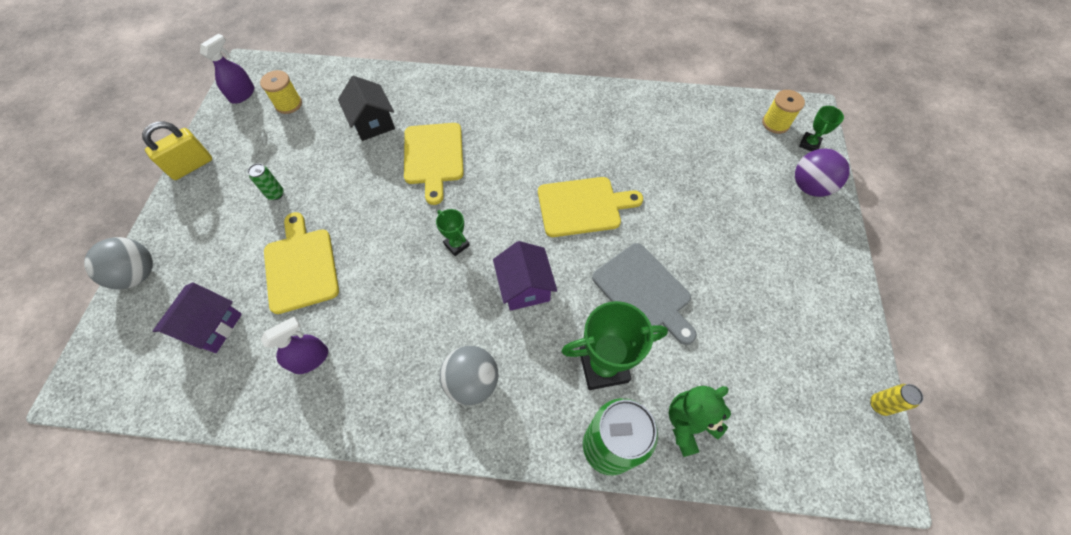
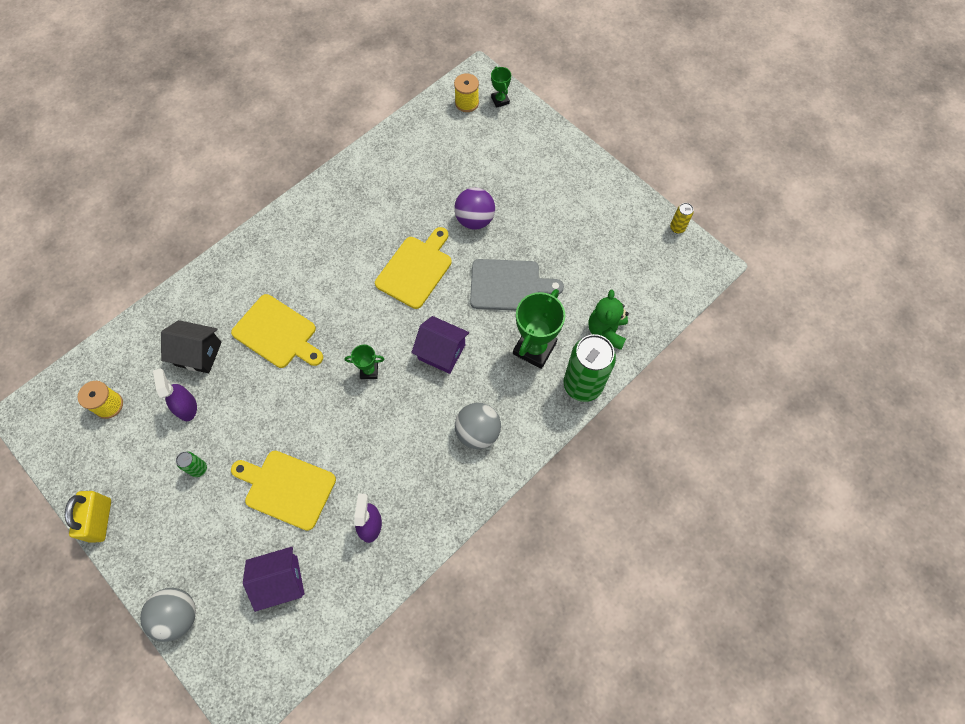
camera: 50 degrees left, 5 degrees up
purple house [153,282,242,353] -> purple house turned 75 degrees counterclockwise [243,547,305,612]
purple spray bottle [200,34,254,104] -> purple spray bottle moved to [153,368,197,421]
purple ball [795,149,850,197] -> purple ball moved to [454,188,495,230]

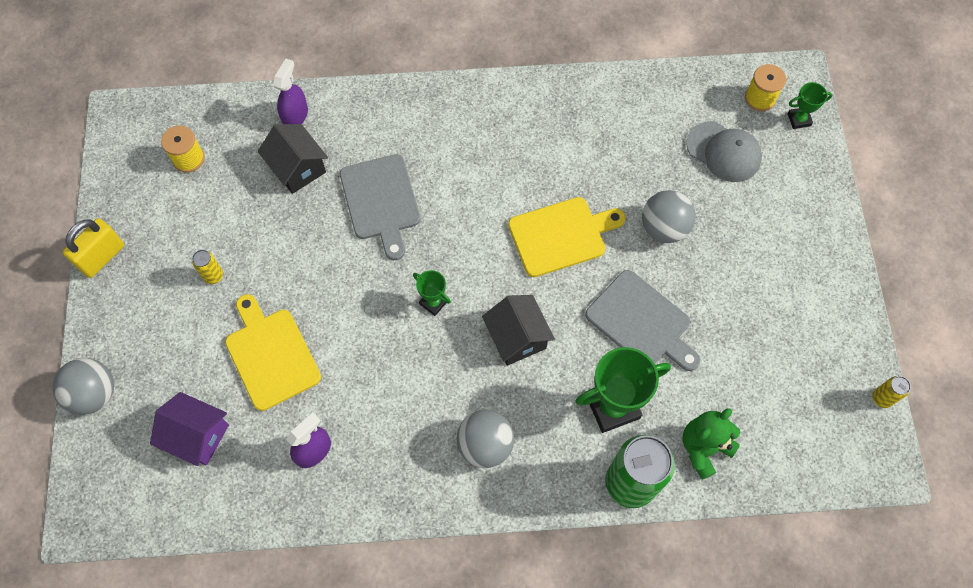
camera: 40 degrees right, 0 degrees up
purple spray bottle [153,368,197,421] -> purple spray bottle moved to [273,58,308,124]
green can [176,452,207,477] -> yellow can [192,250,223,284]
yellow cutting board [231,294,323,368] -> grey cutting board [340,154,421,260]
purple house [411,316,469,374] -> black house [482,295,555,366]
purple ball [454,188,495,230] -> grey ball [642,190,696,243]
green trophy [491,66,511,108] -> green trophy turned 60 degrees clockwise [787,82,832,129]
none -> grey cap [686,121,762,182]

